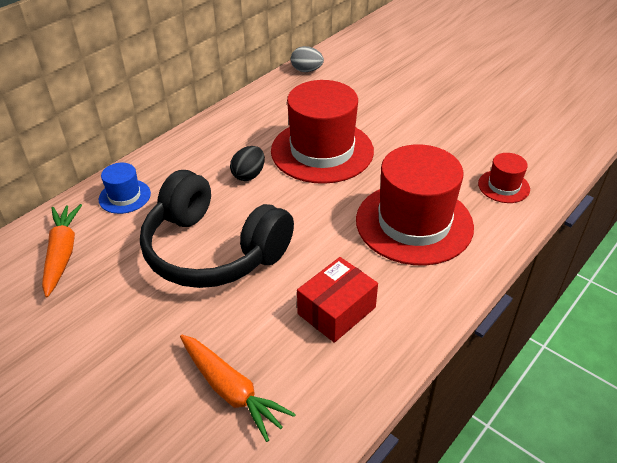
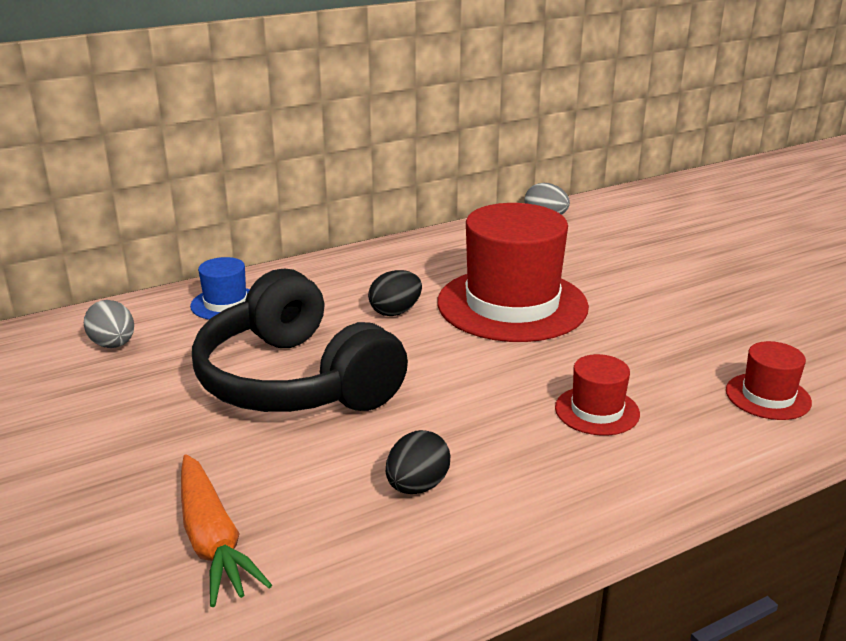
camera: 20 degrees right, 15 degrees down
orange carrot [42,204,82,297] -> grey egg [84,300,134,348]
red box [297,257,378,343] -> black egg [386,430,450,494]
red hat [356,144,474,265] -> red hat [555,354,640,436], size x0.46

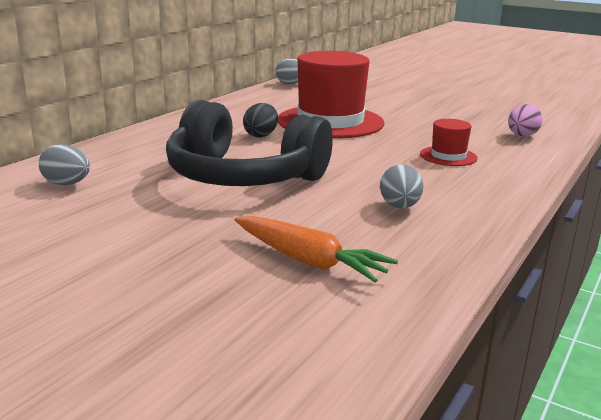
camera: 30 degrees left, 5 degrees down
blue hat [190,257,250,320] -> none
black egg [386,430,450,494] -> grey egg [380,164,423,208]
red hat [726,341,812,420] -> pink egg [508,104,543,136]

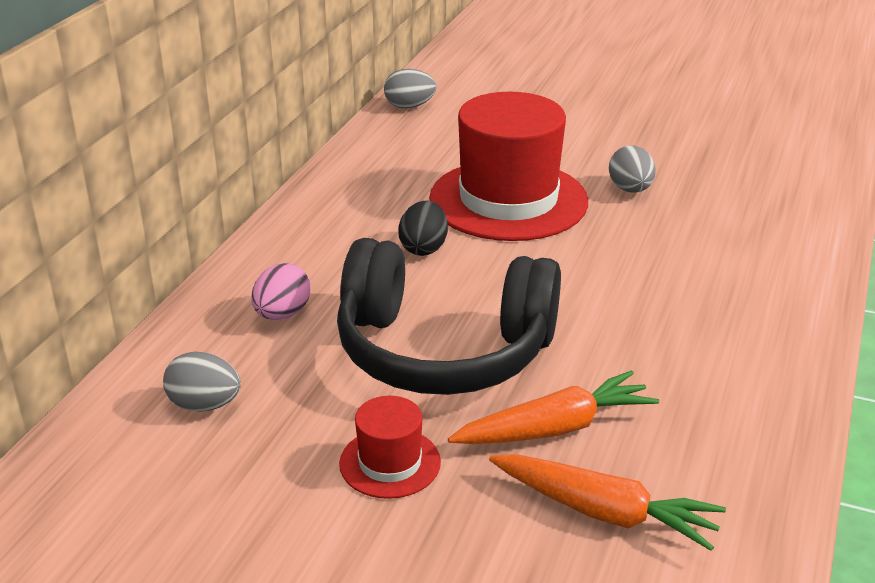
camera: 10 degrees left, 10 degrees up
grey egg [380,164,423,208] -> grey egg moved to [609,145,656,193]
red hat [420,119,478,166] -> red hat moved to [339,396,441,499]
pink egg [508,104,543,136] -> pink egg moved to [251,263,310,320]
none -> orange carrot [448,370,659,444]

